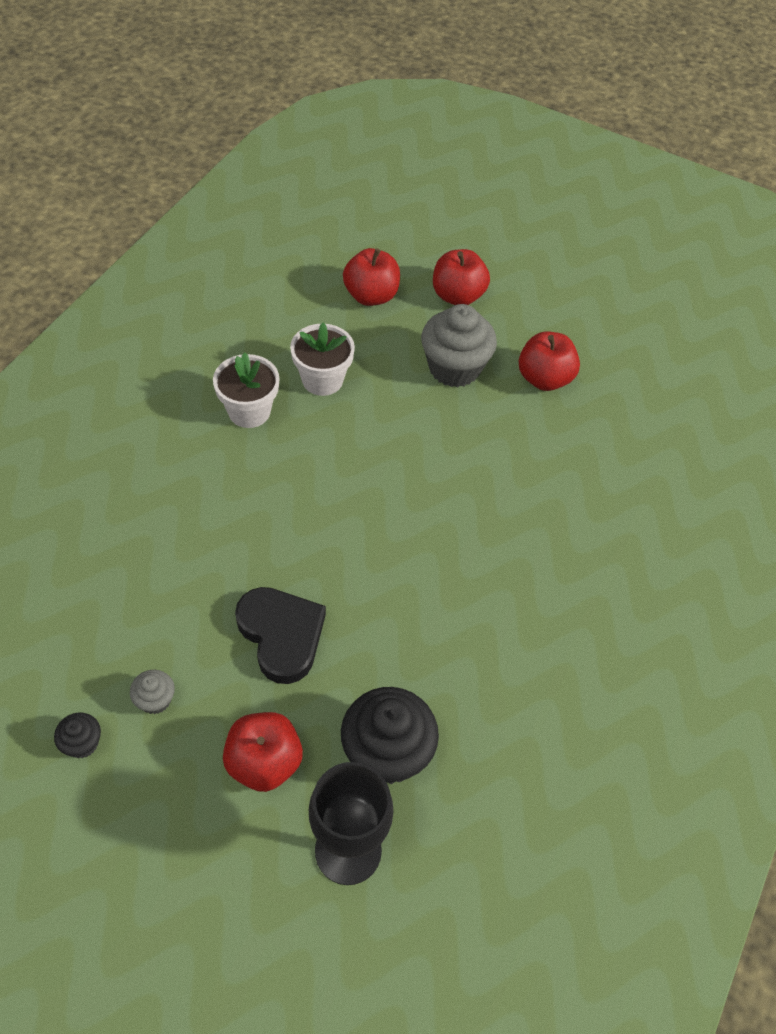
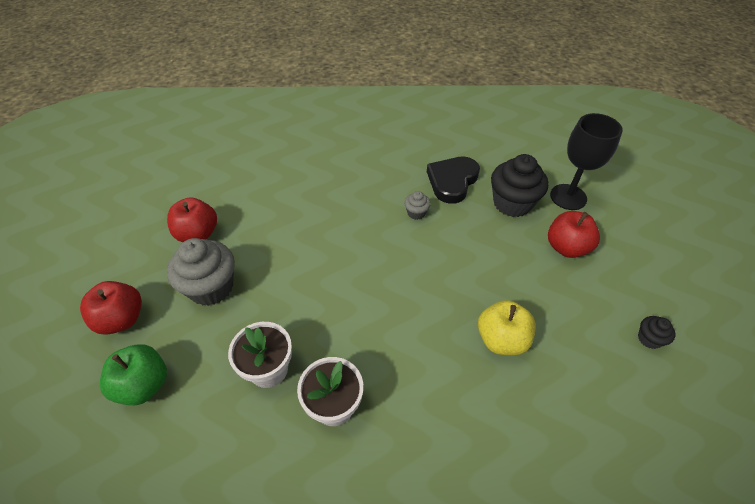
camera: 115 degrees left, 5 degrees down
grey cupcake [130,670,175,714] -> grey cupcake moved to [404,191,431,220]
black heart [235,587,326,684] -> black heart moved to [427,156,480,204]
red apple [343,248,400,306] -> green apple [100,344,167,405]
none -> yellow apple [478,300,536,355]

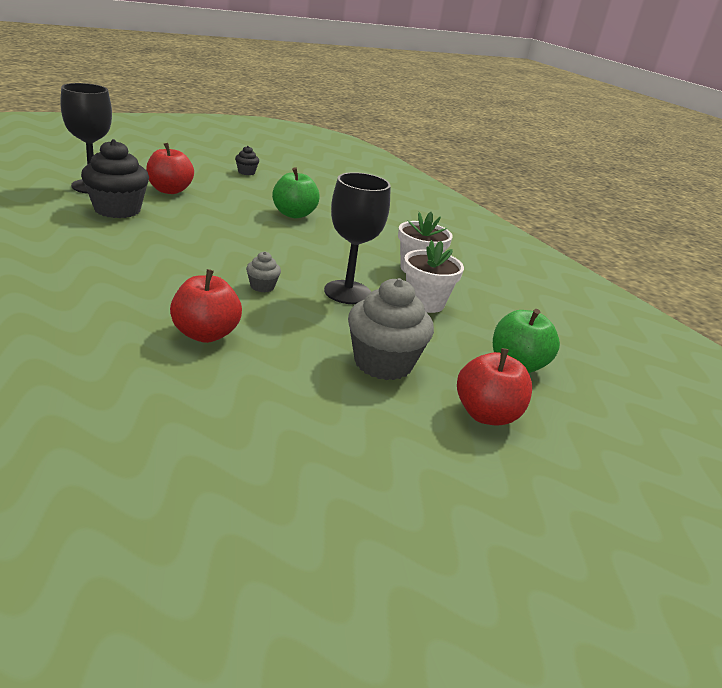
camera: 125 degrees left, 20 degrees down
red apple [167,197,217,242] -> red apple moved to [170,269,242,343]
grey cupcake [404,191,431,220] -> grey cupcake moved to [246,251,281,292]
black heart [427,156,480,204] -> none
yellow apple [478,300,536,355] -> green apple [272,167,320,218]
none -> black goblet [324,172,391,304]

